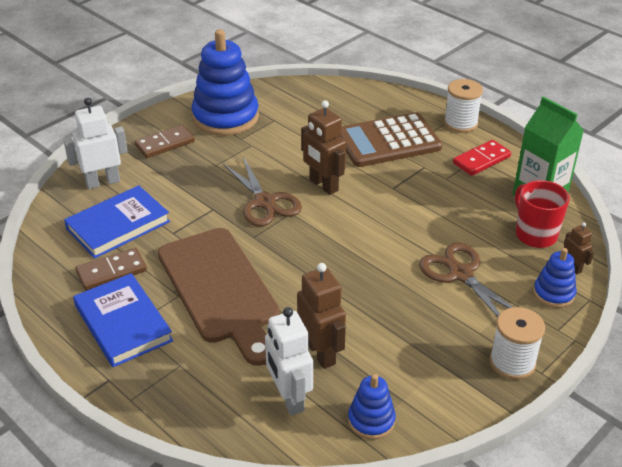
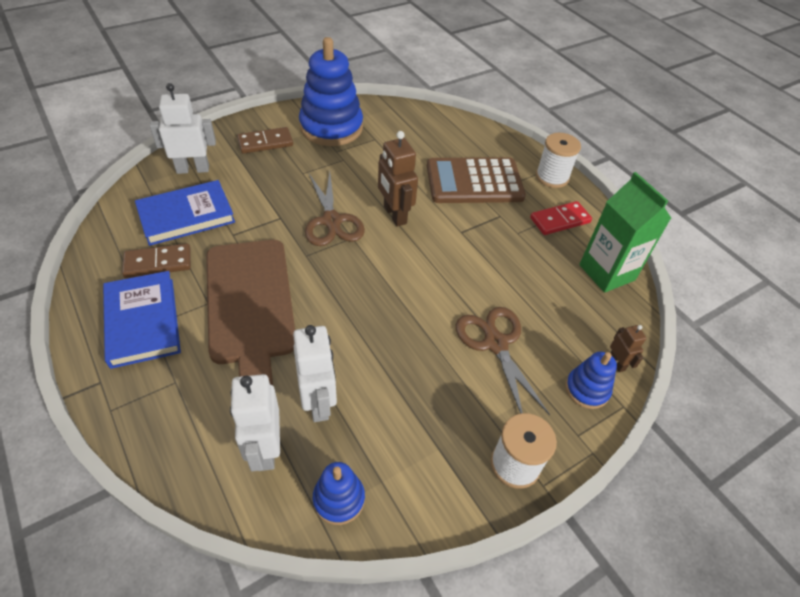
camera: 10 degrees right, 10 degrees up
brown robot [297,263,346,369] -> white robot [293,325,337,422]
red mug [515,180,570,248] -> none

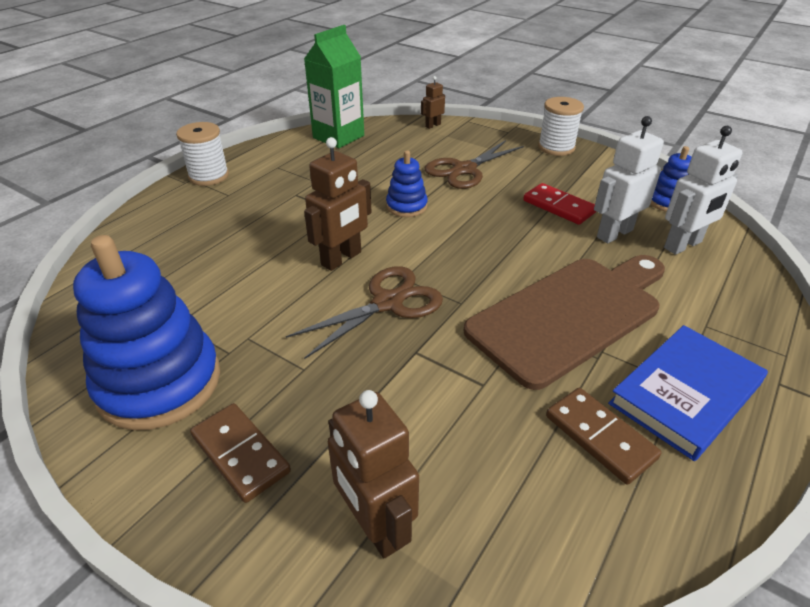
camera: 110 degrees left, 10 degrees down
blue book [135,180,235,246] -> none
white robot [150,83,216,174] -> brown robot [328,390,419,558]
brown calculator [427,157,526,203] -> none
red domino [530,201,592,235] -> red domino moved to [523,183,596,225]
blue stacking toy [565,352,617,409] -> blue stacking toy moved to [386,150,428,217]

